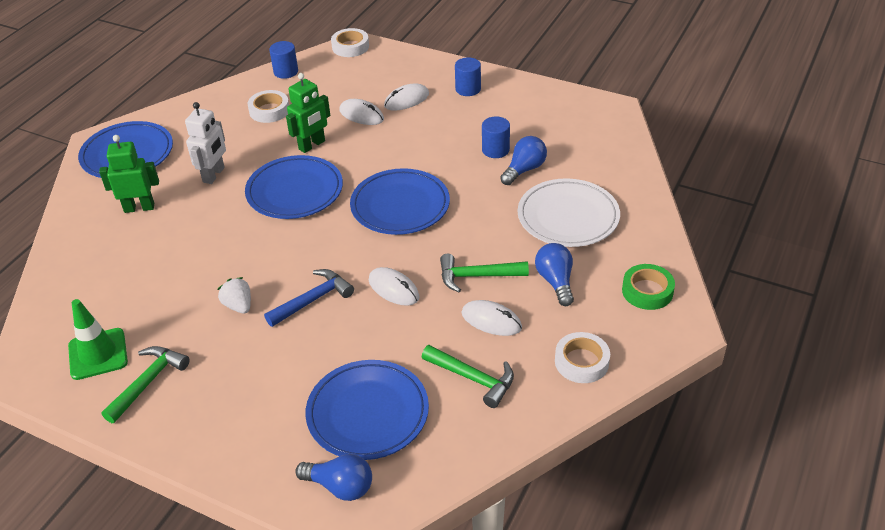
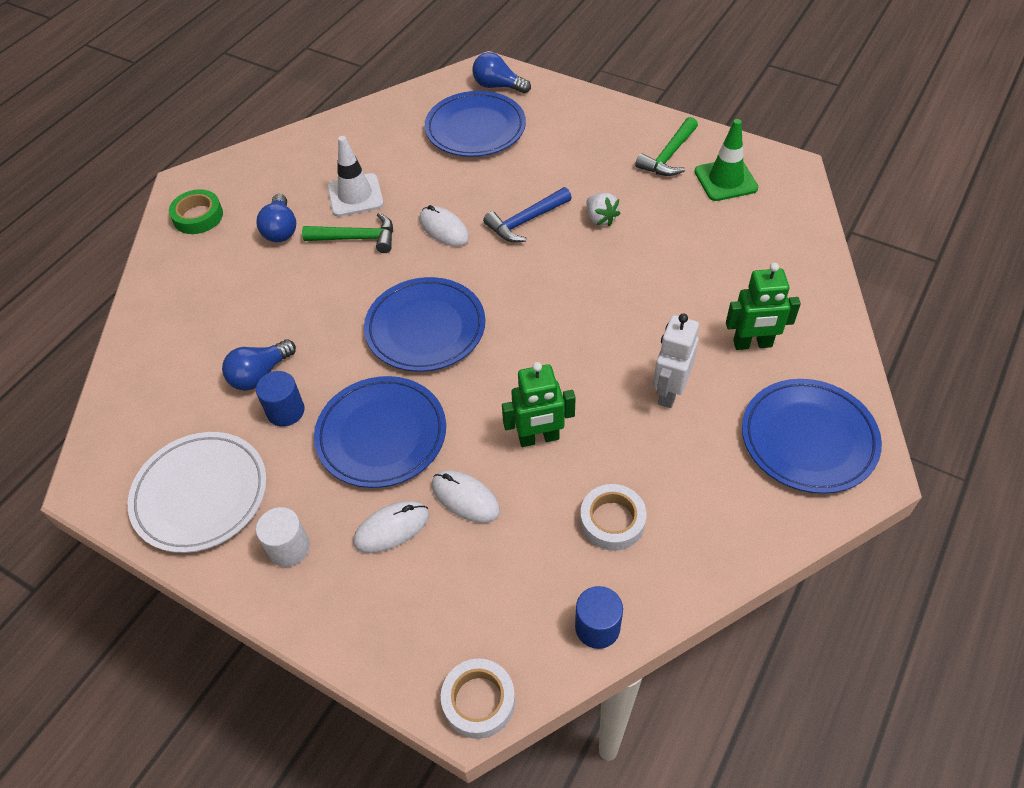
camera: 175 degrees left, 10 degrees up
blue plate [245,155,343,219] -> blue plate moved to [314,376,446,488]
green robot [286,73,330,153] -> green robot turned 150 degrees counterclockwise [502,362,576,447]
green hammer [422,345,514,408] -> none
blue cylinder [455,57,481,96] -> white cylinder [256,507,310,567]
white mouse [461,300,522,336] -> white traffic cone [327,136,384,217]
white plate [518,178,620,247] -> white plate moved to [128,432,267,553]
white tape [555,332,610,383] -> none

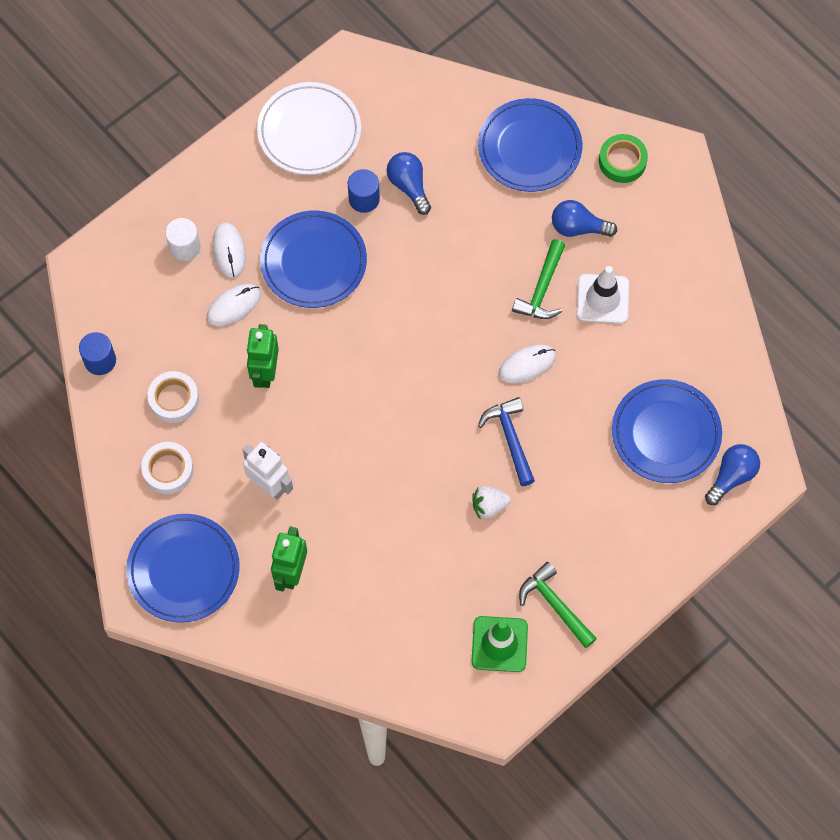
camera: 105 degrees right, 15 degrees up
white cylinder [256,507,310,567] -> white cylinder moved to [165,218,200,261]
blue plate [364,277,485,372] -> blue plate moved to [478,98,582,192]
white tape [441,659,515,739] -> white tape moved to [141,442,194,494]

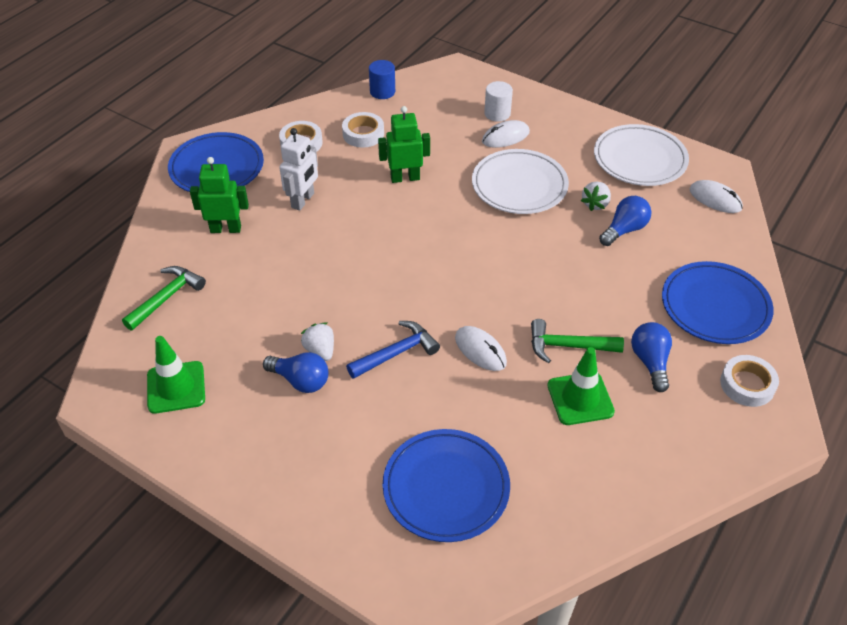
camera: 75 degrees right, 20 degrees down
white mouse [207,284,261,326] -> white mouse moved to [690,180,743,213]
blue plate [260,211,367,308] -> white plate [472,149,569,214]
blue cylinder [348,169,380,213] -> white strawberry [581,182,611,211]
green hammer [519,562,597,648] -> green hammer moved to [122,266,206,330]
white traffic cone [577,266,629,324] -> green traffic cone [547,347,615,425]
green tape [599,134,648,183] -> white tape [720,355,779,407]
blue light bulb [705,444,760,505] -> blue light bulb moved to [263,352,329,393]

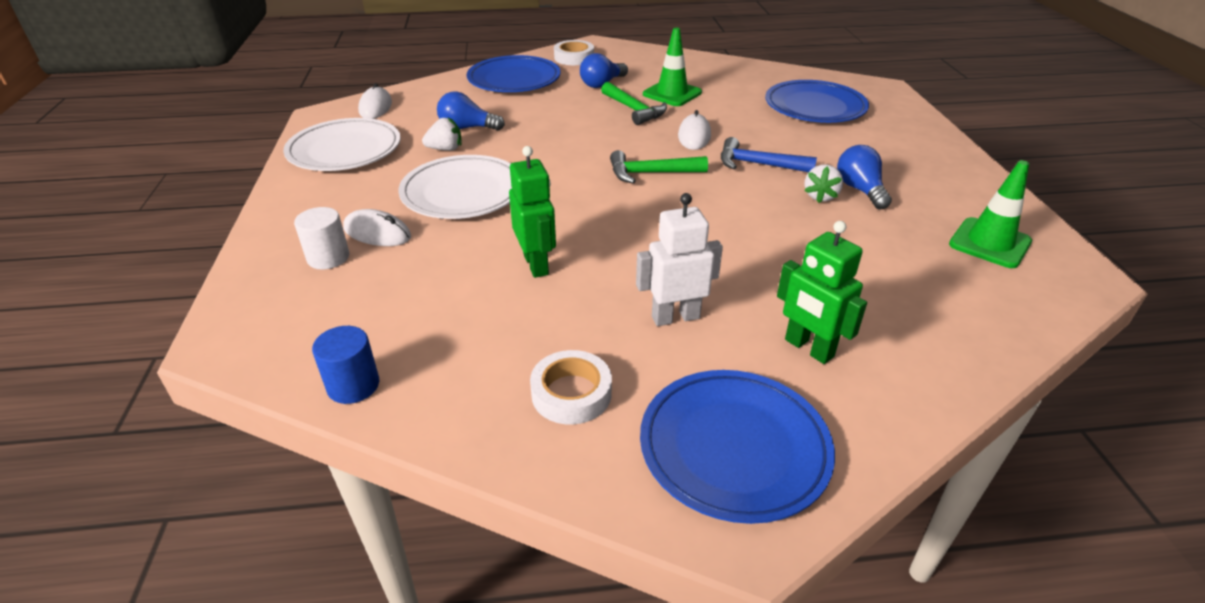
camera: 130 degrees left, 10 degrees down
green hammer [122,266,206,330] -> green hammer moved to [610,150,708,184]
white tape [342,112,384,148] -> none
green robot [378,106,430,183] -> green robot turned 150 degrees counterclockwise [509,146,556,278]

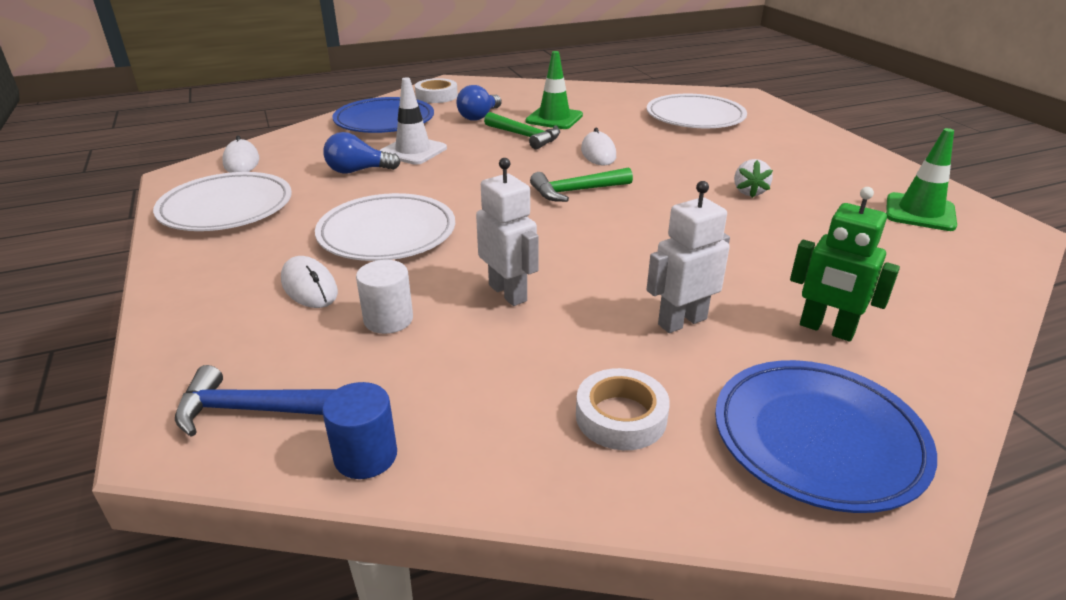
camera: 15 degrees left, 5 degrees down
white cylinder [294,207,349,270] -> white cylinder moved to [356,260,413,334]
white mouse [343,209,411,246] -> white mouse turned 45 degrees clockwise [281,256,338,308]
white strawberry [422,118,461,151] -> none
green robot [509,146,556,278] -> white robot [476,158,539,306]
blue hammer [721,137,817,172] -> blue hammer moved to [175,365,336,437]
blue plate [765,80,869,123] -> white plate [647,94,747,128]
blue light bulb [837,145,892,209] -> none
none -> white traffic cone [379,77,447,165]

